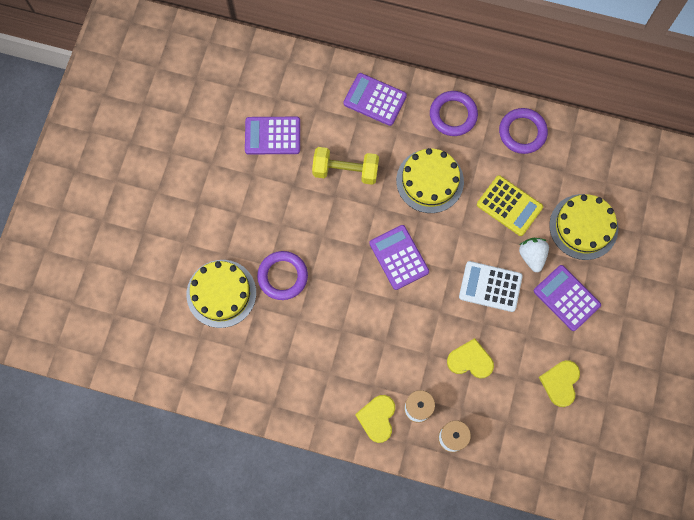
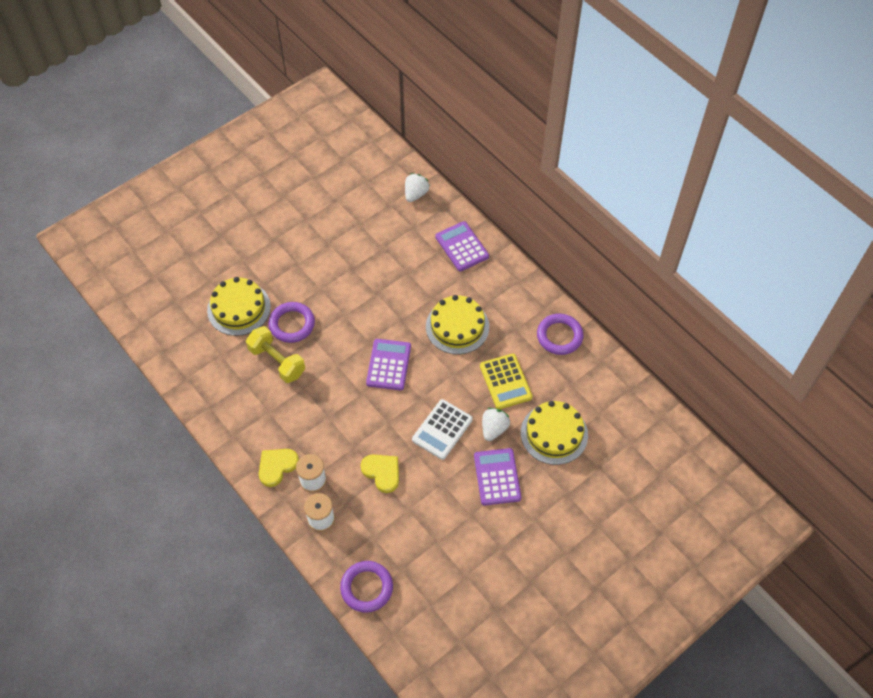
camera: 35 degrees right, 15 degrees down
purple calculator [245,117,300,155] -> none
yellow dumbbell [312,147,379,185] -> yellow dumbbell moved to [246,326,305,383]
purple ring [430,91,478,136] -> purple ring moved to [340,561,393,613]
white calculator [459,261,523,312] -> white calculator turned 105 degrees counterclockwise [412,399,473,460]
yellow heart [539,360,580,407] -> none
none -> white strawberry [405,173,430,202]

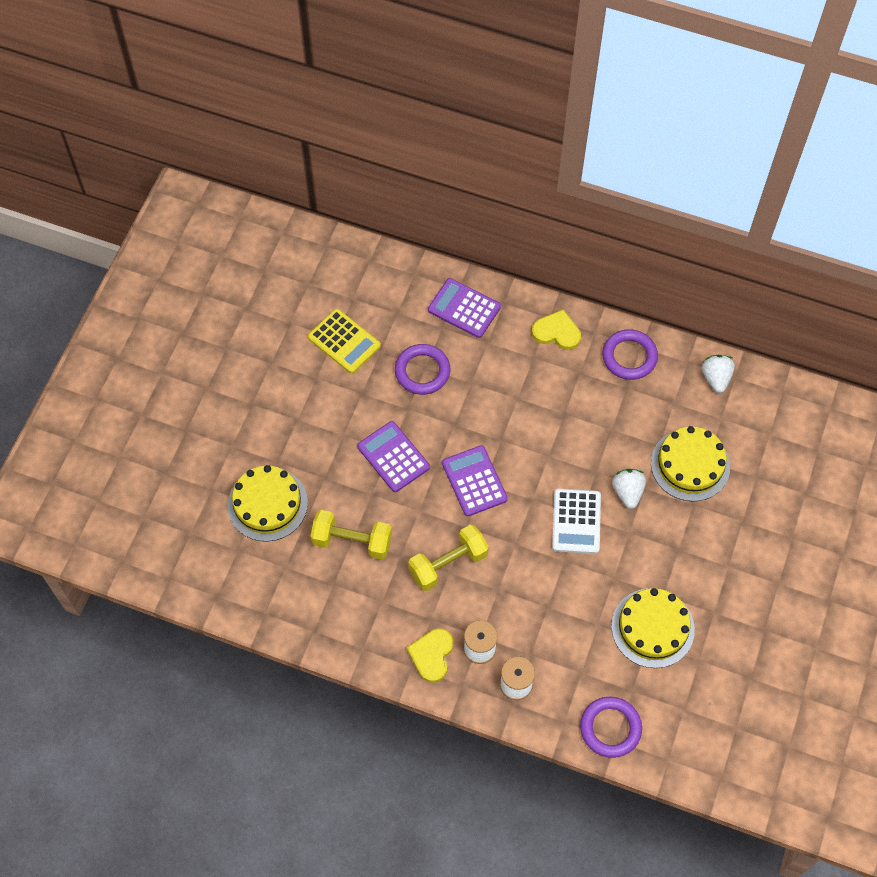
camera: 30 degrees left, 5 degrees up
purple ring [268,302,315,343] -> purple ring moved to [395,344,450,395]
yellow heart [361,455,399,493] -> yellow heart moved to [532,309,581,350]
white strawberry [405,173,430,202] -> white strawberry moved to [702,355,735,393]
yellow cake [426,295,489,354] -> yellow cake moved to [611,588,695,668]
purple calculator [474,448,521,505] -> purple calculator moved to [357,421,430,492]
yellow calculator [480,354,532,409] -> yellow calculator moved to [308,309,381,374]
none -> yellow dumbbell [408,525,489,591]

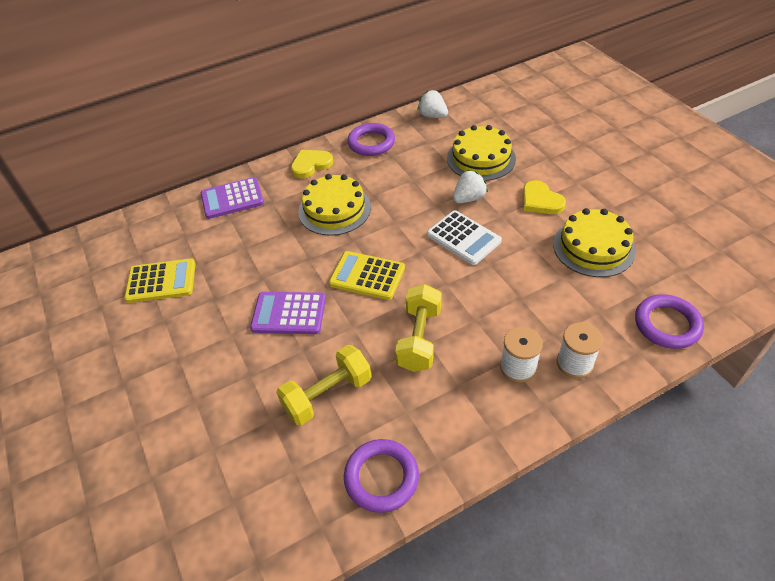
camera: 45 degrees left, 15 degrees down
yellow cake [228,465,308,542] -> yellow cake moved to [298,174,371,236]
purple ring [395,344,450,395] -> purple ring moved to [344,439,419,513]
yellow heart [407,628,453,683] -> yellow heart moved to [523,180,566,214]
purple calculator [442,445,508,516] -> yellow calculator [329,251,405,300]
white strawberry [612,469,646,509] -> white strawberry turned 105 degrees clockwise [453,170,488,203]

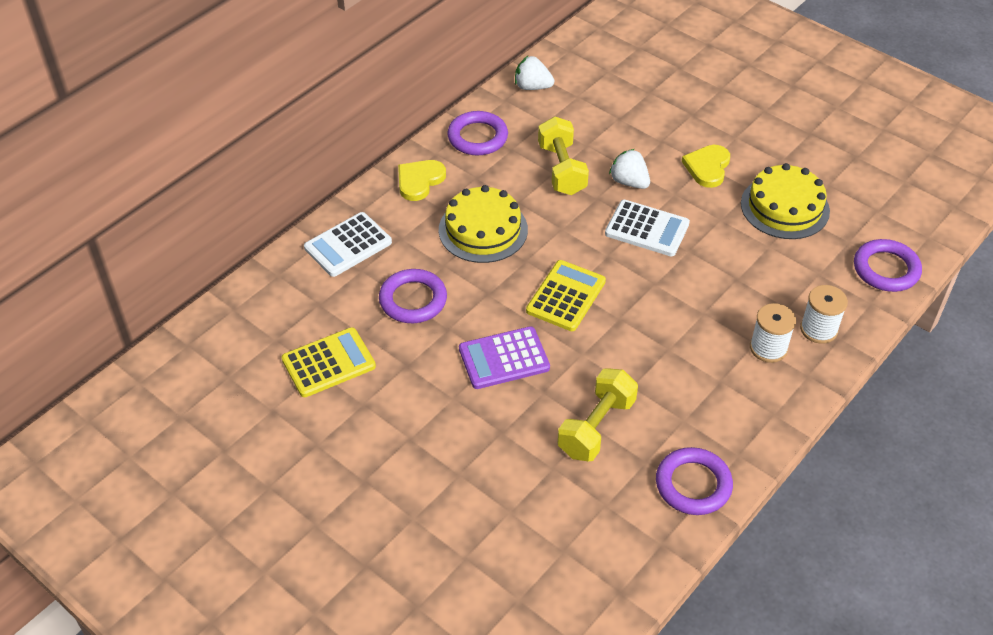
camera: 25 degrees left, 0 degrees up
purple calculator [201,177,264,219] -> white calculator [304,212,392,277]
yellow calculator [329,251,405,300] -> yellow calculator turned 120 degrees clockwise [526,260,606,331]
yellow dumbbell [395,284,441,372] -> yellow dumbbell moved to [538,116,589,195]
yellow cake [447,125,516,181] -> none
white strawberry [453,170,488,203] -> white strawberry turned 75 degrees counterclockwise [609,149,650,189]
yellow heart [523,180,566,214] -> yellow heart turned 75 degrees clockwise [682,145,730,188]
none -> purple ring [379,269,447,323]

